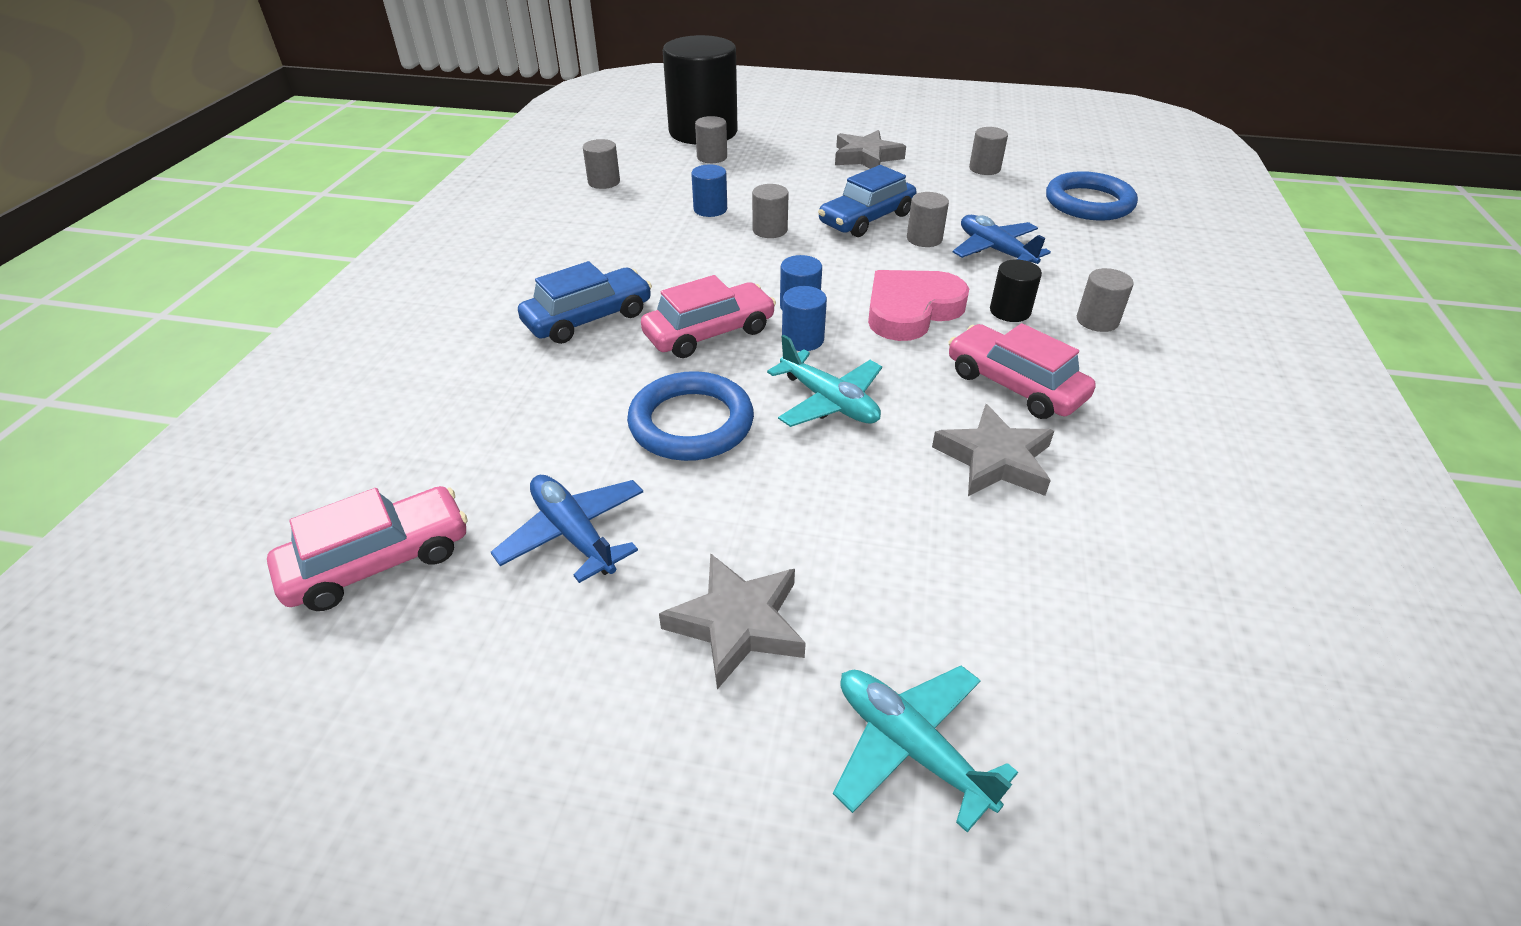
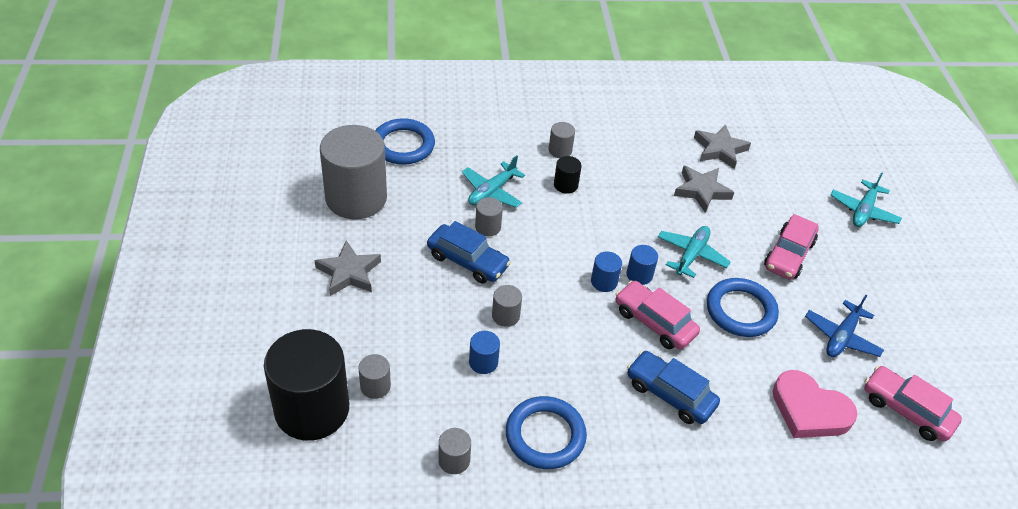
camera: 110 degrees left, 5 degrees up
grey star [659,553,806,690] -> grey star moved to [694,124,751,169]
pink heart [868,270,969,341] -> pink heart moved to [772,370,858,438]
pink car [948,323,1096,419] -> pink car moved to [764,214,819,280]
blue plane [953,215,1051,264] -> turquoise plane [462,155,525,208]
grey cylinder [969,127,1008,175] -> grey cylinder [320,125,387,219], size x2.39
none -> blue ring [506,396,587,469]

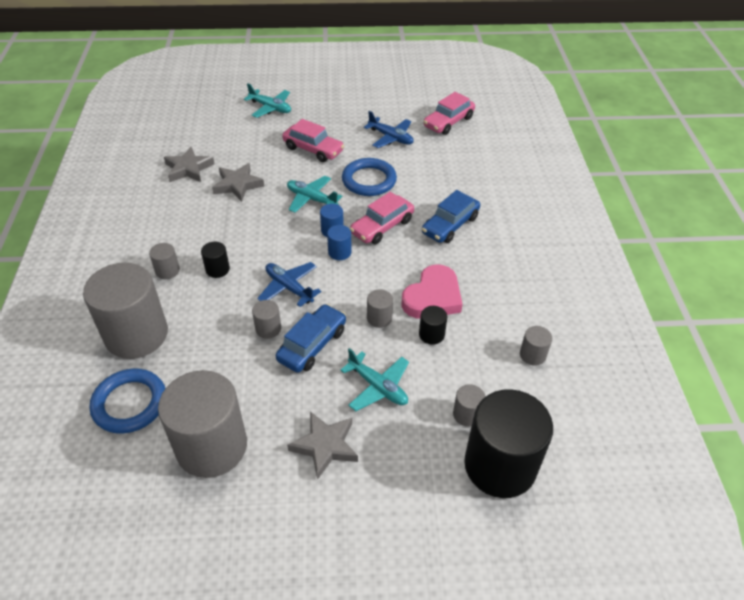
camera: 85 degrees left, 0 degrees up
turquoise plane [462,155,525,208] -> turquoise plane moved to [340,348,409,411]
blue cylinder [469,331,500,374] -> black cylinder [419,306,447,345]
blue ring [506,396,587,469] -> none
pink heart [772,370,858,438] -> pink heart moved to [402,264,463,319]
none -> grey cylinder [83,263,168,359]
none -> blue plane [257,262,321,307]

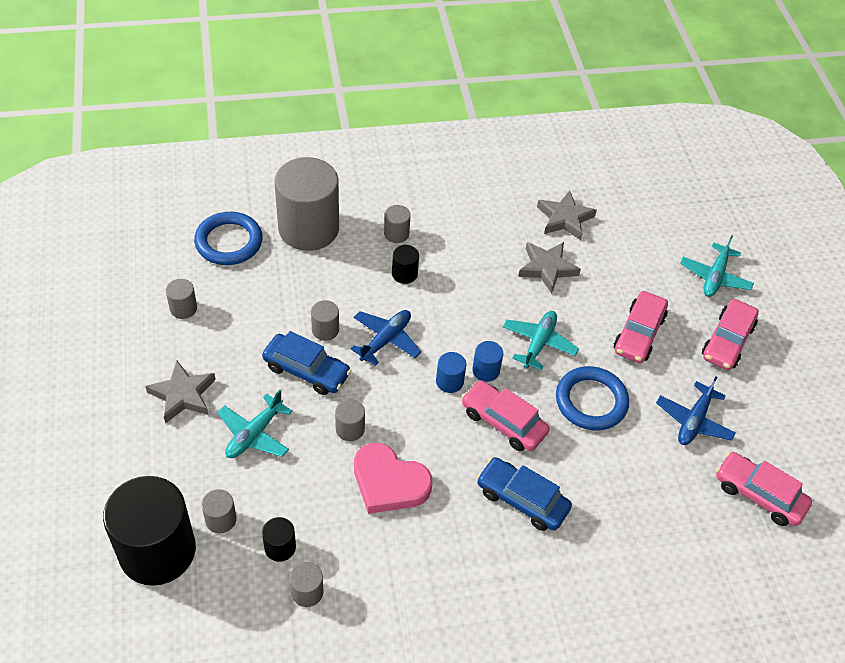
camera: 80 degrees right, 5 degrees up
grey cylinder [158,370,247,478] -> grey cylinder [166,279,197,319], size x0.42
black cylinder [419,306,447,345] -> black cylinder moved to [262,517,296,562]
none -> pink car [702,299,759,370]

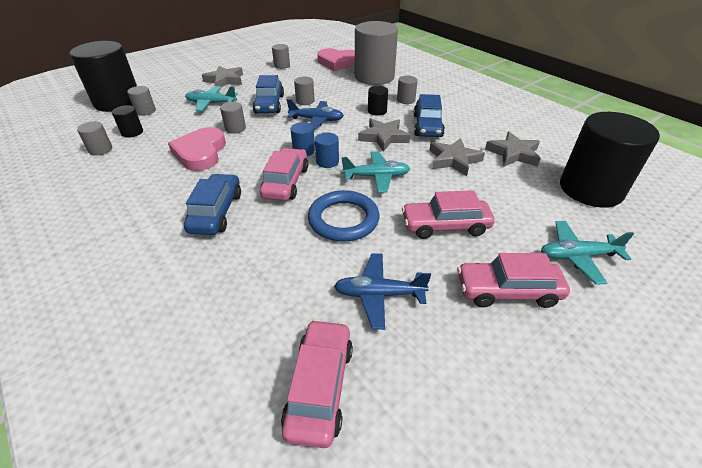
camera: 65 degrees right, 10 degrees down
blue ring [194,212,263,265] -> pink heart [317,48,355,71]
none -> grey star [358,118,410,152]
none -> blue car [413,94,445,137]
none -> black cylinder [560,112,660,208]

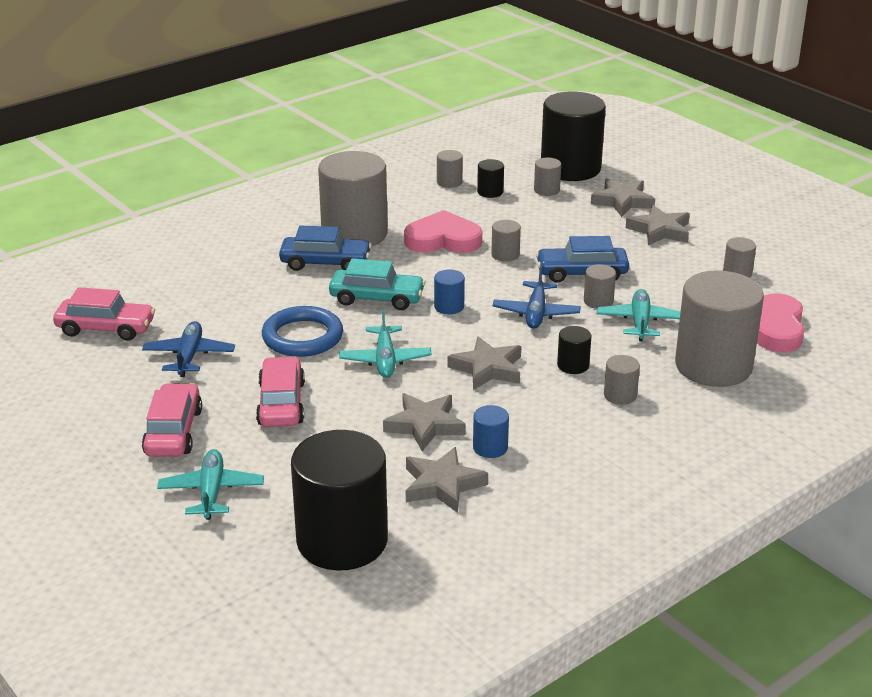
camera: 90 degrees right, 10 degrees down
turquoise plane [185,86,238,111] -> turquoise plane moved to [597,289,681,341]
pink car [260,148,308,201] -> turquoise car [329,258,426,310]
blue cylinder [315,133,339,168] -> blue cylinder moved to [473,405,509,458]
blue car [413,94,445,137] -> none
none -> grey cylinder [318,151,388,246]
none -> grey star [591,178,655,217]

